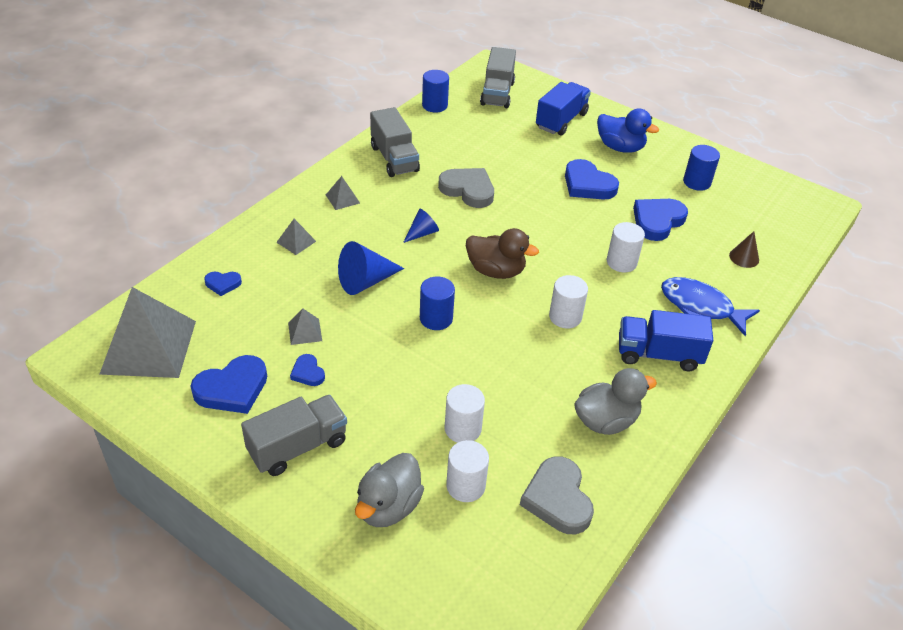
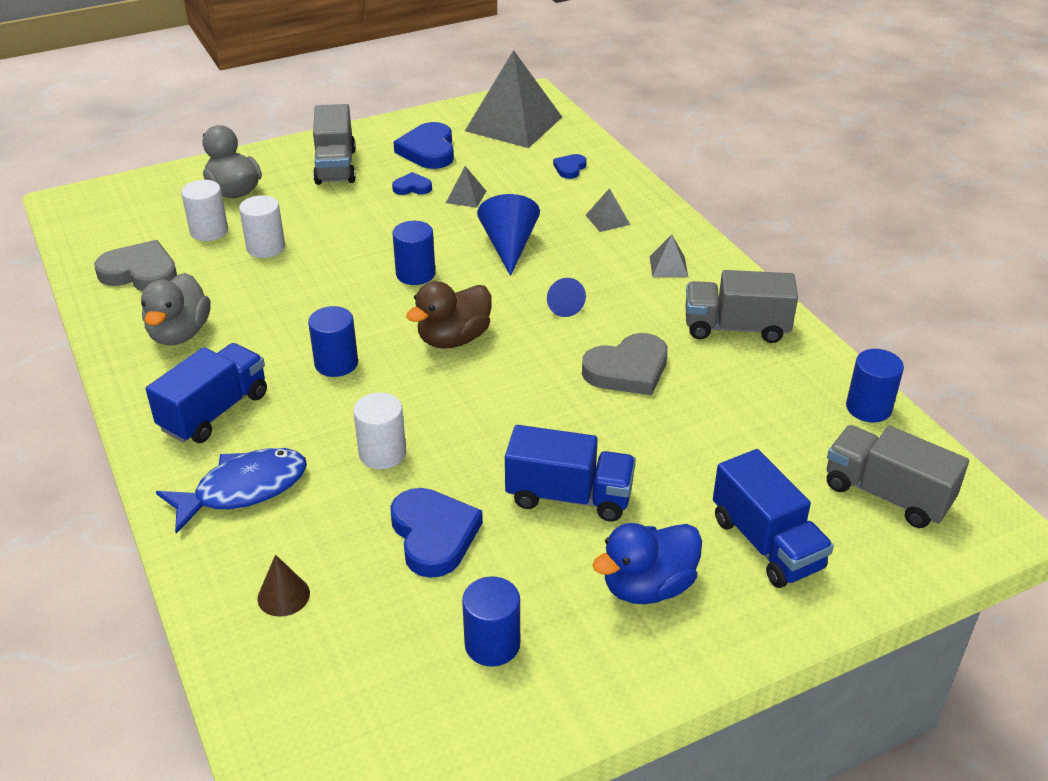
camera: 120 degrees right, 5 degrees down
white cylinder [549,275,588,328] -> blue cylinder [308,306,358,377]
blue heart [565,159,619,200] -> blue truck [505,425,636,522]

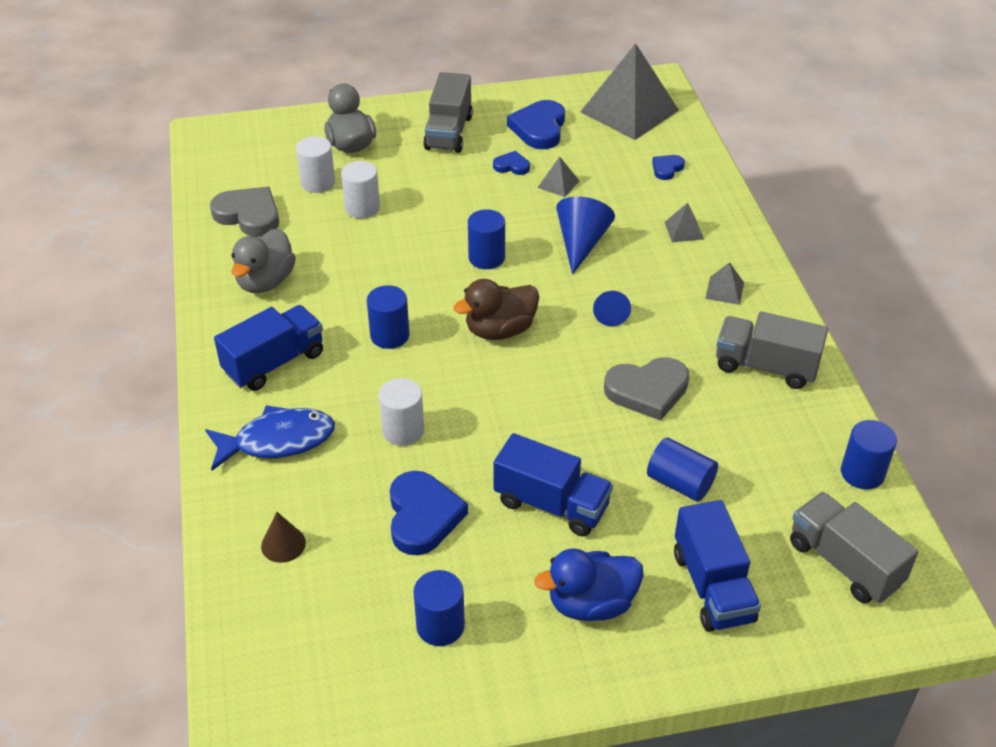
camera: 15 degrees right, 5 degrees up
none -> blue cylinder [647,438,718,501]

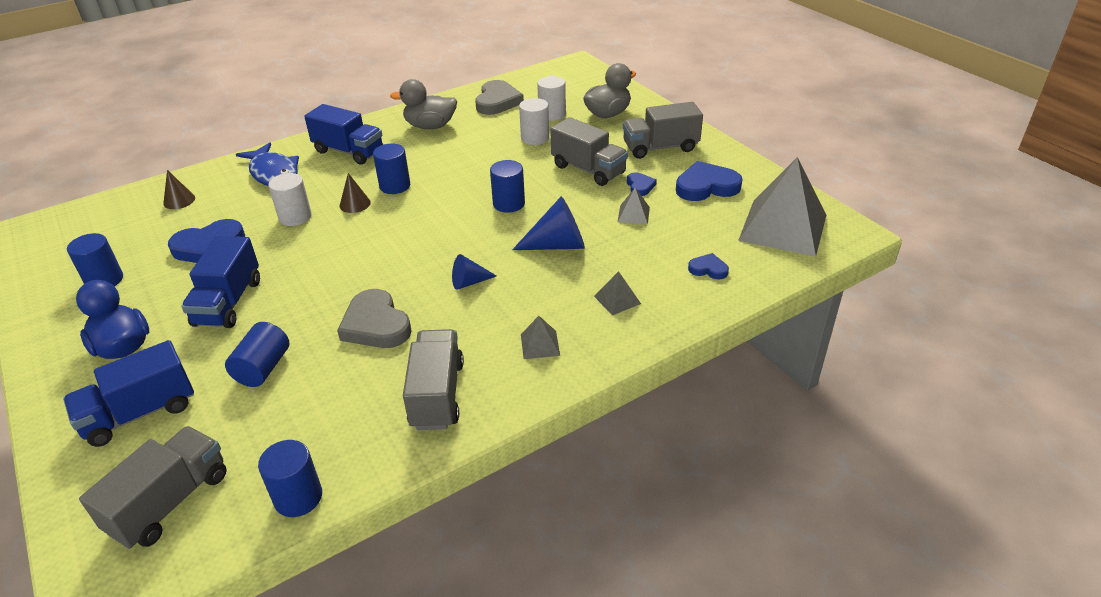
camera: 70 degrees right, 5 degrees down
brown duck [454,279,539,340] -> none
none -> brown cone [339,173,371,213]
none -> grey truck [550,117,628,186]

